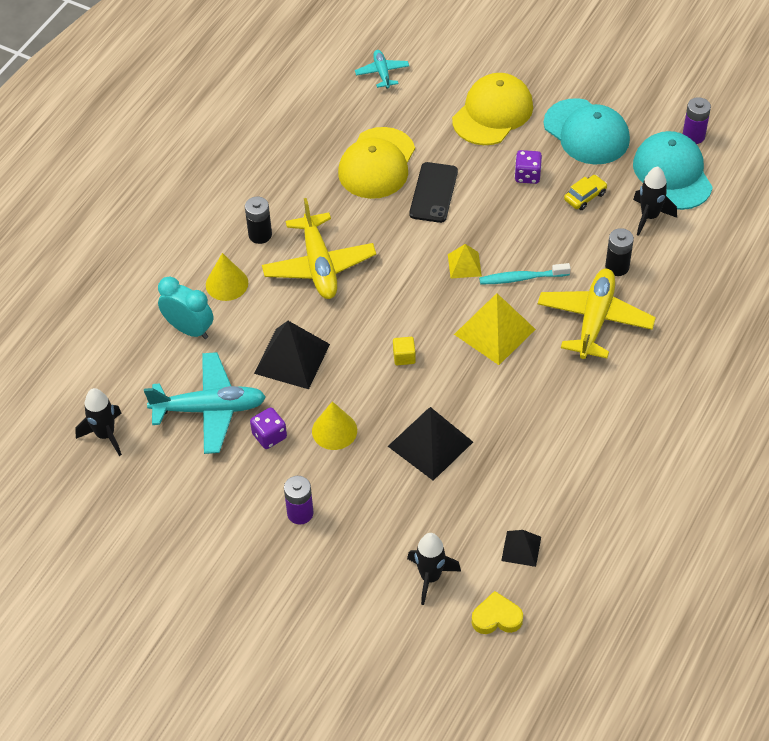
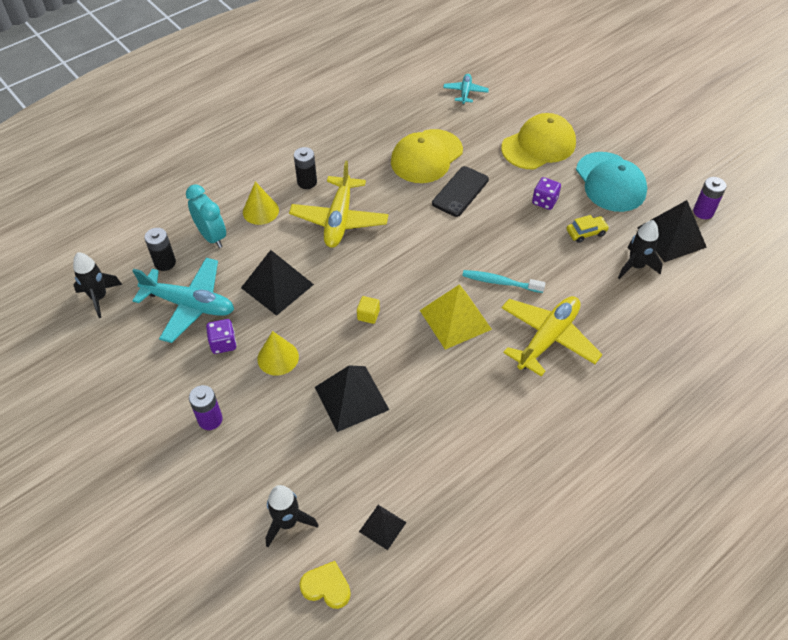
camera: 20 degrees right, 0 degrees up
yellow pyramid [448,244,482,278] -> none
black battery [605,228,634,276] -> black battery moved to [144,228,176,271]
turquoise cap [633,131,713,210] -> black pyramid [637,200,707,262]

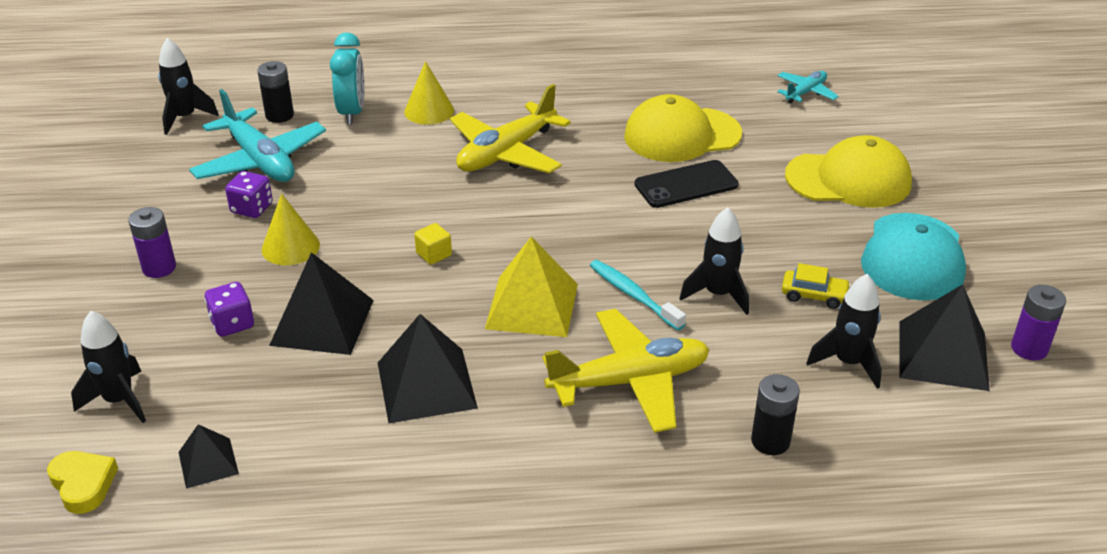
camera: 35 degrees right, 15 degrees down
black pyramid [241,250,314,316] -> black pyramid moved to [378,314,478,423]
black battery [294,147,317,189] -> black battery moved to [751,374,800,455]
purple dice [532,177,561,210] -> purple dice moved to [205,282,254,337]
none -> black rocket [679,207,749,315]

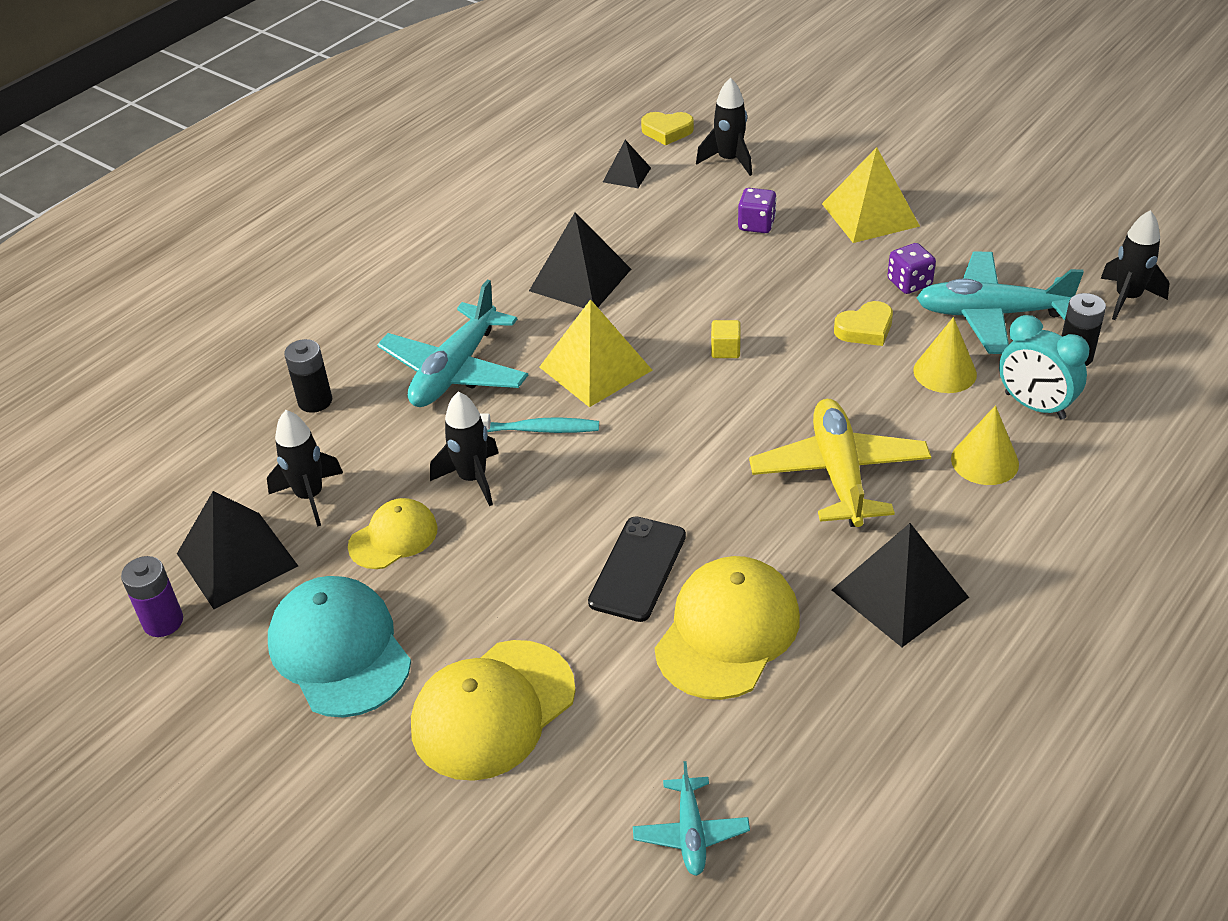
camera: 135 degrees right, 5 degrees up
purple battery [128,207,176,278] -> yellow pyramid [822,147,920,243]
yellow cone [262,194,320,265] -> yellow cone moved to [913,317,977,393]
black pyramid [269,252,374,355] -> black pyramid moved to [832,523,969,647]
yellow plane [543,309,710,433] -> turquoise plane [377,279,528,407]
yellow car [782,263,851,309] -> yellow cap [348,498,438,569]
none -> yellow heart [834,301,893,346]

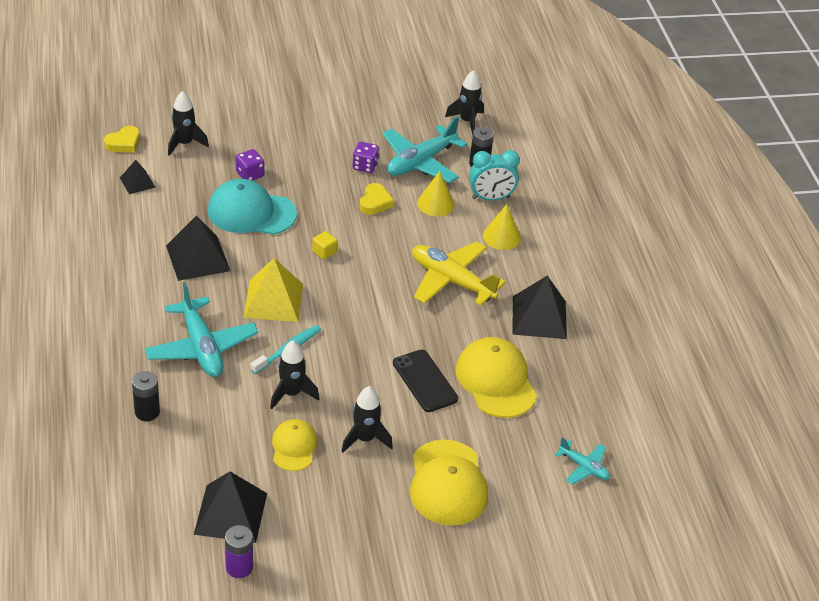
camera: 55 degrees left, 0 degrees up
black rocket [267,410,343,527] -> black rocket moved to [341,386,393,453]
turquoise cap [268,576,411,718] -> turquoise cap moved to [208,179,297,235]
yellow pyramid [822,147,920,243] -> none

